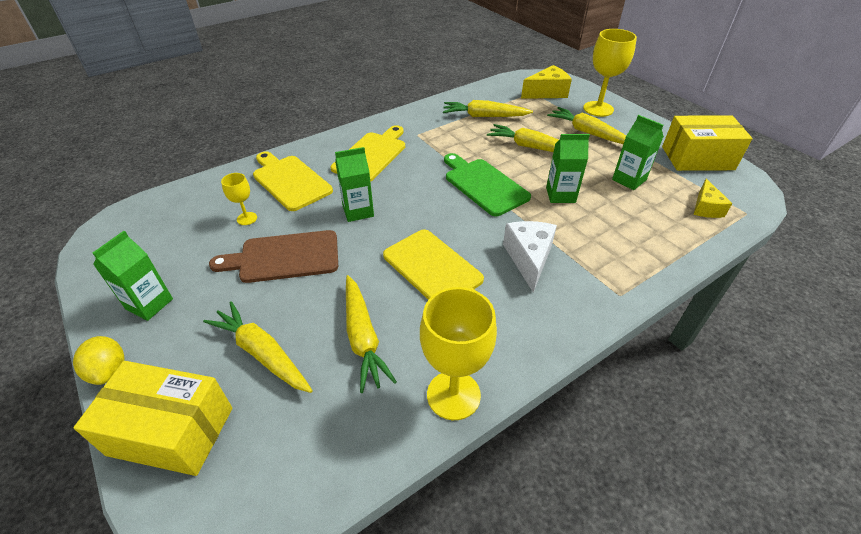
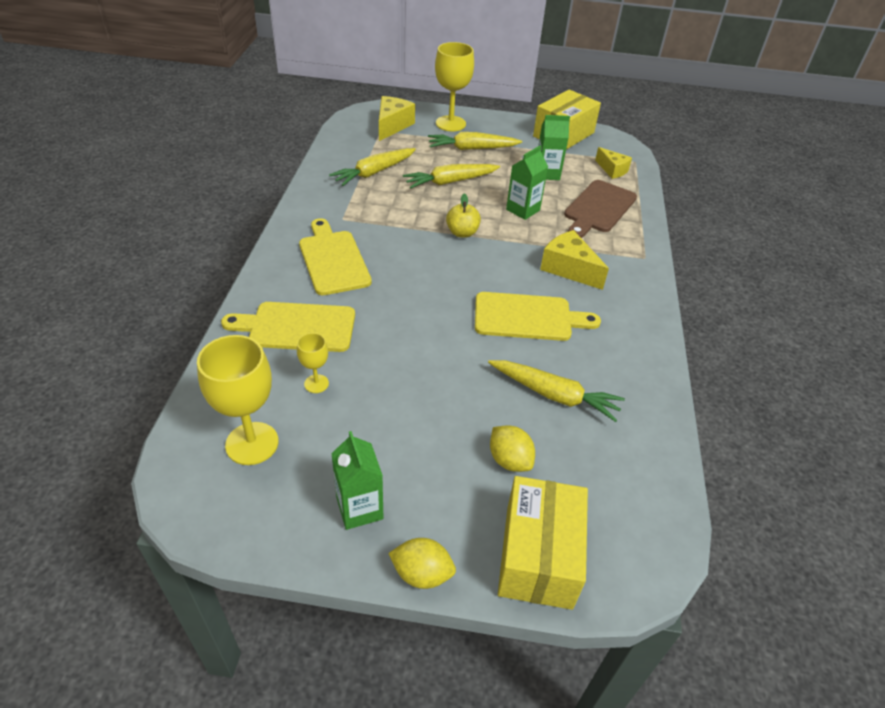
camera: 50 degrees left, 0 degrees up
yellow box [73,361,233,476] -> yellow box turned 45 degrees counterclockwise [498,476,588,610]
yellow carrot [203,301,313,393] -> yellow lemon [490,425,535,472]
brown cutting board [209,230,338,283] -> brown cutting board moved to [564,180,637,238]
green carton [335,147,374,222] -> none
yellow goblet [420,287,497,420] -> yellow goblet moved to [197,335,279,465]
green cutting board [444,153,531,216] -> yellow apple [446,193,481,238]
white cheese [503,221,557,293] -> yellow cheese [540,230,609,290]

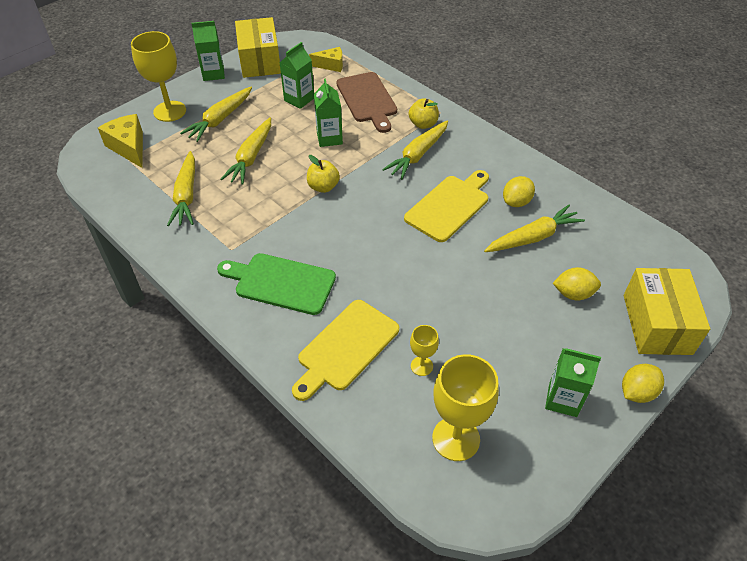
camera: 50 degrees left, 5 degrees up
yellow cutting board [299,218,372,295] -> green cutting board [217,253,336,315]
yellow box [498,476,588,610] -> yellow box turned 45 degrees clockwise [624,268,710,355]
yellow cheese [540,230,609,290] -> yellow carrot [382,120,448,180]
none -> green carton [191,21,225,81]
none -> yellow apple [409,98,439,129]
none -> yellow lemon [503,176,535,207]

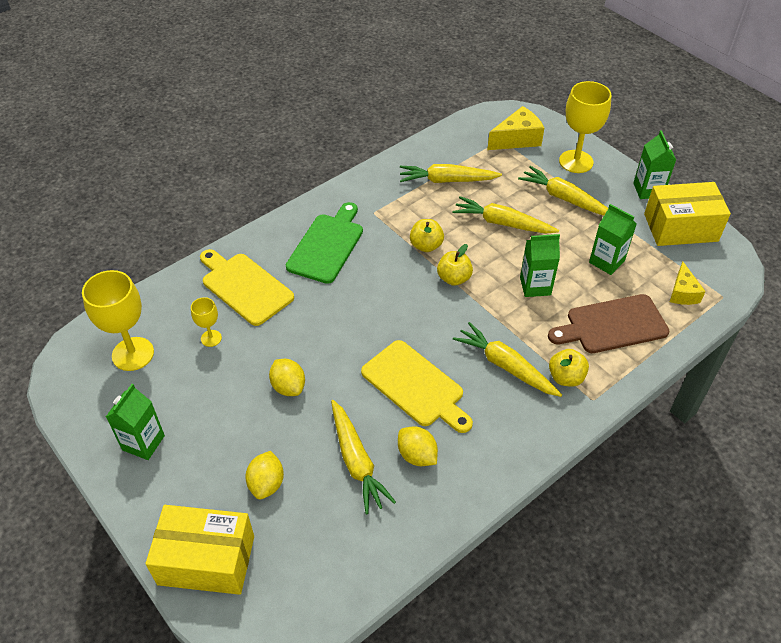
camera: 95 degrees right, 0 degrees up
yellow lemon [622,364,664,403] -> yellow lemon moved to [269,359,305,396]
none -> yellow apple [410,219,444,252]

